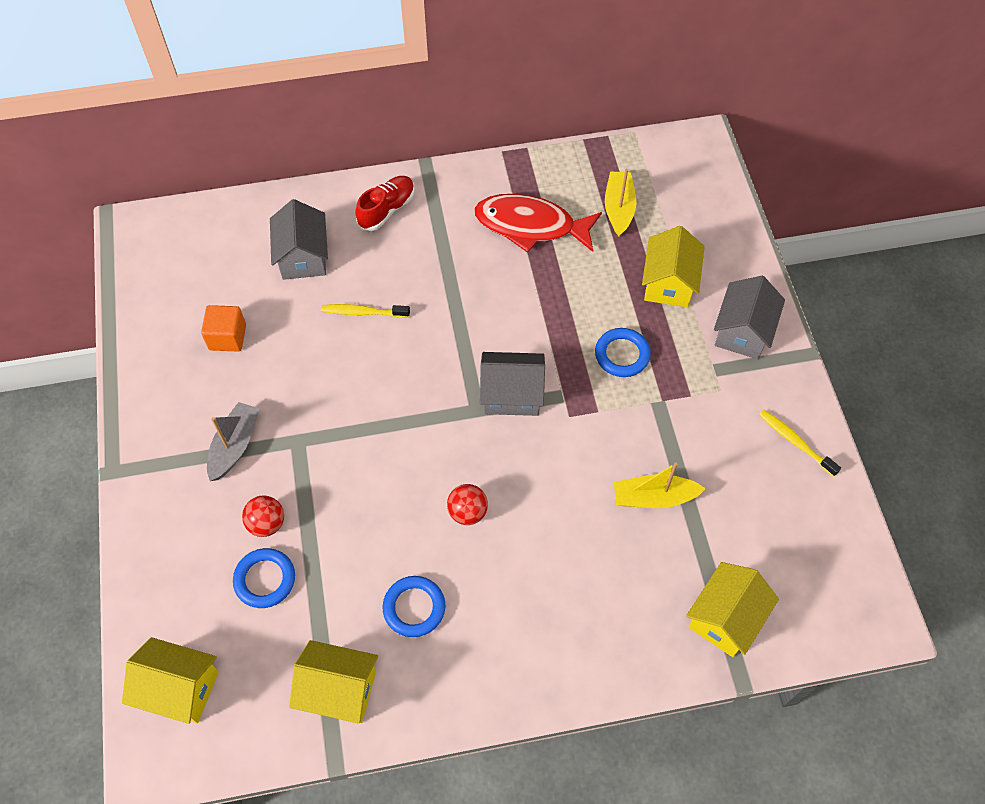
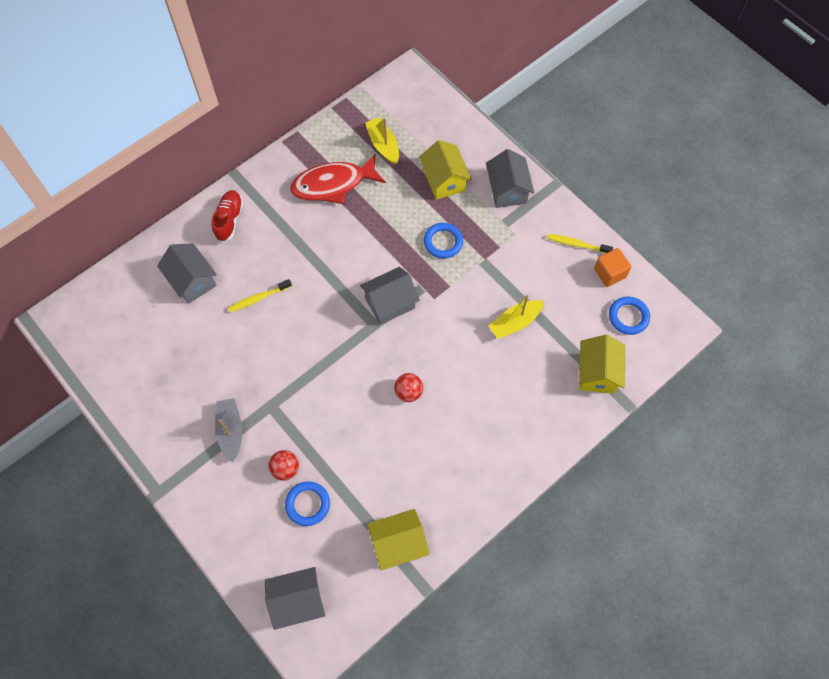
camera: 30 degrees left, 5 degrees up
yellow house [122,637,219,724] -> grey house [265,567,325,630]
orange cube [201,305,246,352] -> orange cube moved to [594,248,631,287]
blue ring [382,576,445,637] -> blue ring moved to [609,297,650,335]

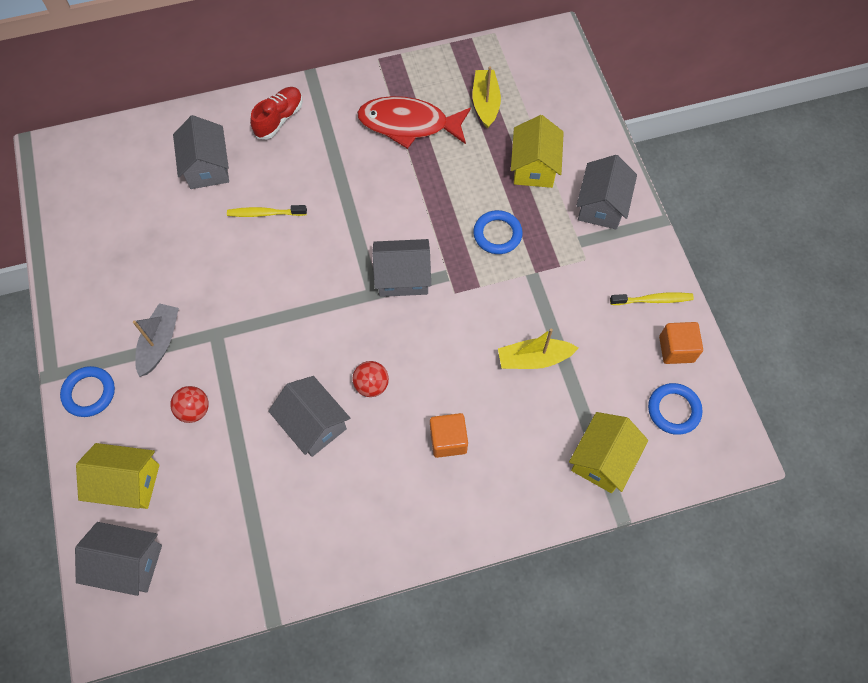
camera: 25 degrees right, 0 degrees up
blue ring [285,481,330,526] -> blue ring moved to [60,366,115,417]
yellow house [367,509,430,570] -> yellow house moved to [76,443,159,509]
yellow toothbrush [547,234,613,254] -> yellow toothbrush turned 135 degrees clockwise [610,292,694,305]
none -> grey house [268,376,350,457]
none -> orange cube [430,413,468,458]

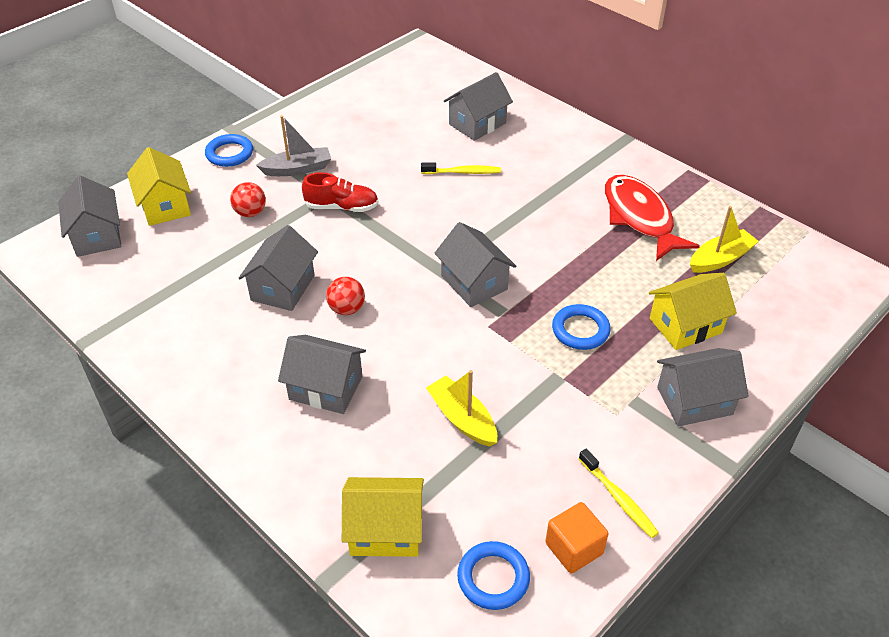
camera: 60 degrees right, 20 degrees down
yellow toothbrush [227,205,307,217] -> yellow toothbrush turned 120 degrees clockwise [421,162,501,174]
red shoe [250,87,303,139] -> red shoe moved to [302,172,379,212]
orange cube [430,413,468,458] -> grey house [278,335,366,414]

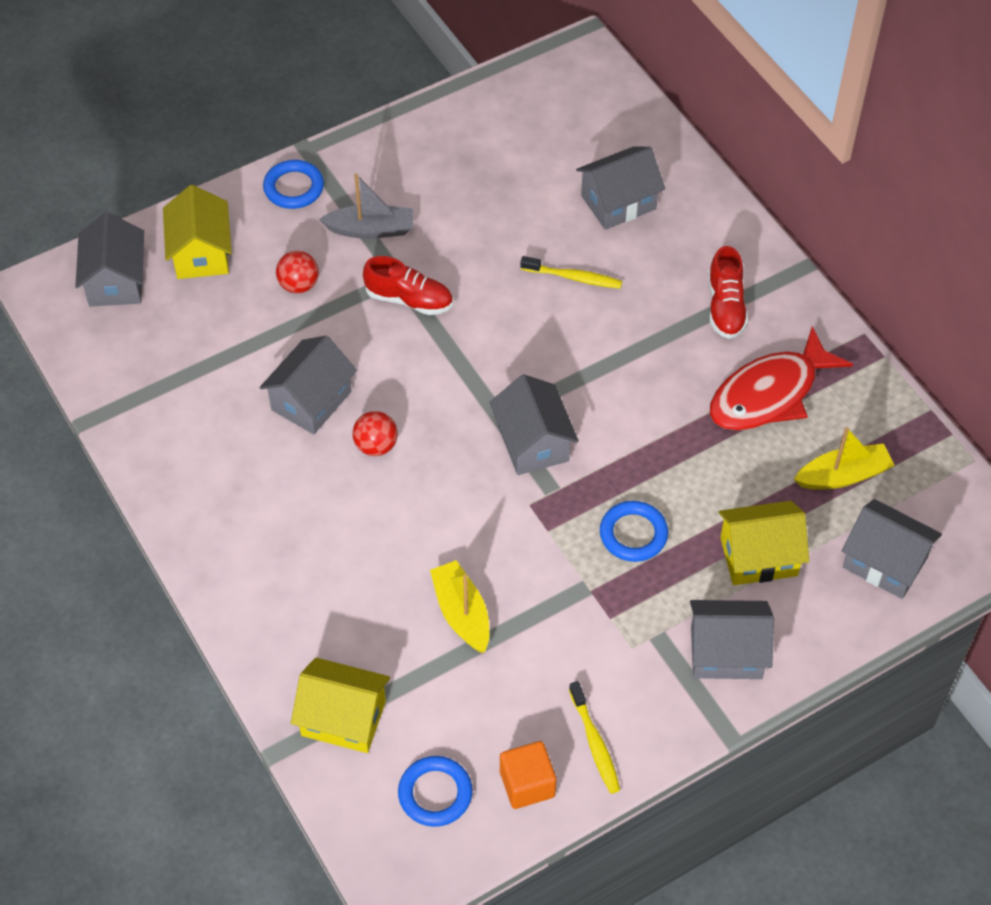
camera: 15 degrees right, 10 degrees up
grey house [278,335,366,414] -> grey house moved to [842,499,942,599]
red fish [605,175,700,261] -> red fish turned 120 degrees counterclockwise [710,326,853,430]
none -> red shoe [708,246,748,339]

